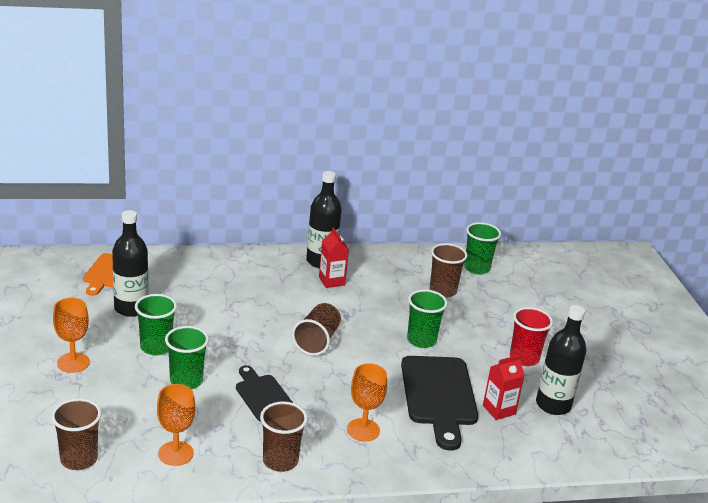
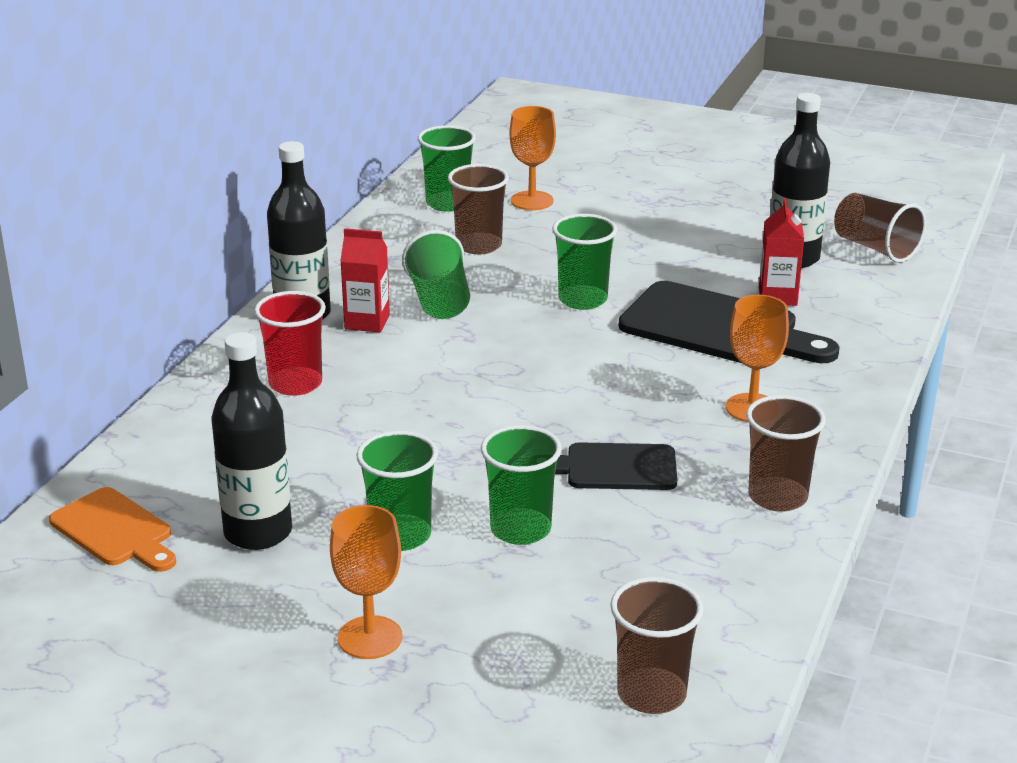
camera: 55 degrees left, 0 degrees up
orange goblet [157,384,195,466] -> orange goblet moved to [509,106,556,210]
brown cup [292,303,341,356] -> brown cup moved to [834,193,926,263]
red cup [510,307,553,366] -> red cup moved to [254,291,326,396]
none -> green cup [402,230,470,319]

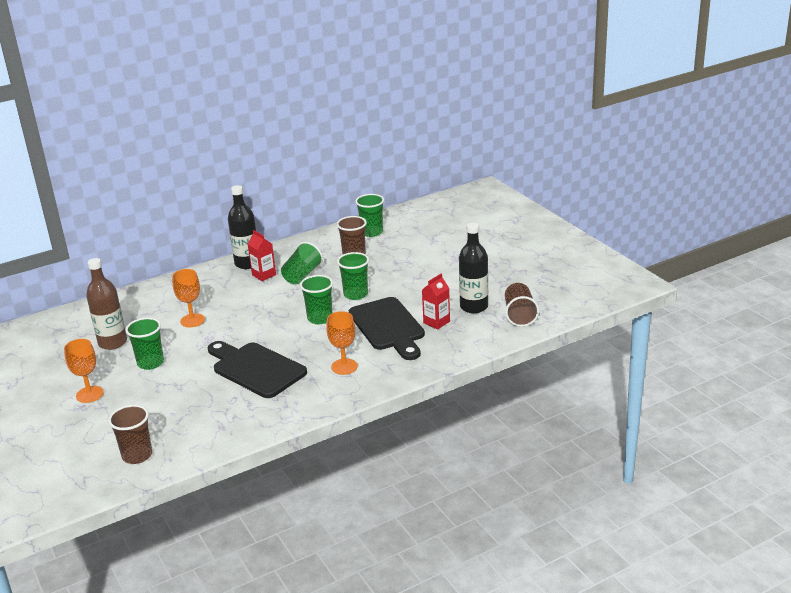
camera: 40 degrees right, 0 degrees up
orange cutting board [49,487,176,572] -> none
black bottle [211,332,292,550] -> brown bottle [86,258,127,350]
red cup [254,291,326,396] -> none
green cup [481,425,562,545] -> green cup moved to [300,275,333,324]
orange goblet [509,106,556,210] -> orange goblet moved to [172,269,205,327]
black cutting board [555,442,677,490] -> black cutting board [208,341,307,398], size x1.67
brown cup [746,395,826,512] -> none

